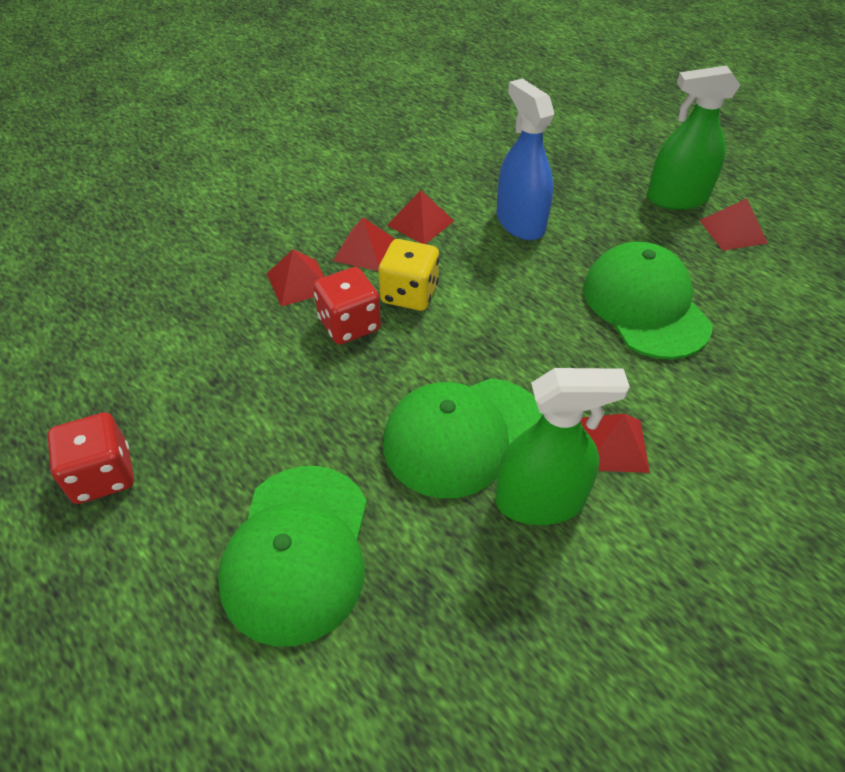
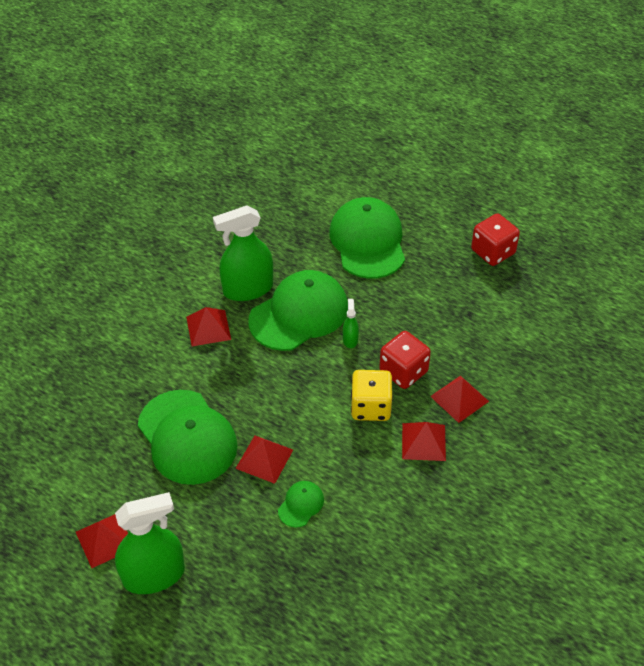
camera: 165 degrees right, 0 degrees up
red pyramid [387,190,454,244] -> red pyramid moved to [235,436,293,484]
blue spray bottle [496,78,555,240] -> green cap [278,481,324,527]
none -> green spray bottle [343,299,359,348]

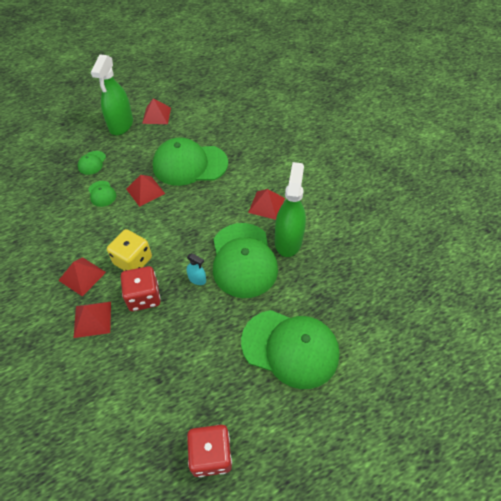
camera: 120 degrees right, 5 degrees up
green spray bottle [343,299,359,348] -> turquoise spray bottle [187,253,206,285]
none -> green cap [78,151,106,175]

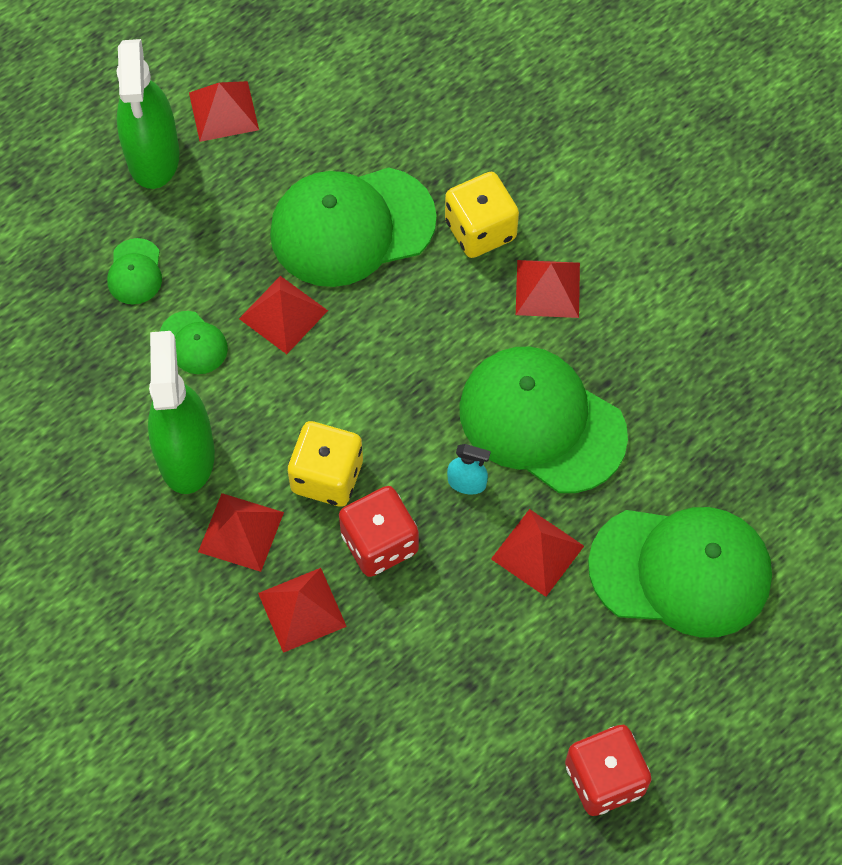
camera: 15 degrees left, 10 degrees up
green cap [213,223,278,298] -> green cap turned 150 degrees clockwise [459,347,628,493]
green spray bottle [275,162,306,257] -> green spray bottle moved to [148,331,215,494]
none -> yellow dice [445,172,519,258]
none -> red pyramid [491,509,584,597]

